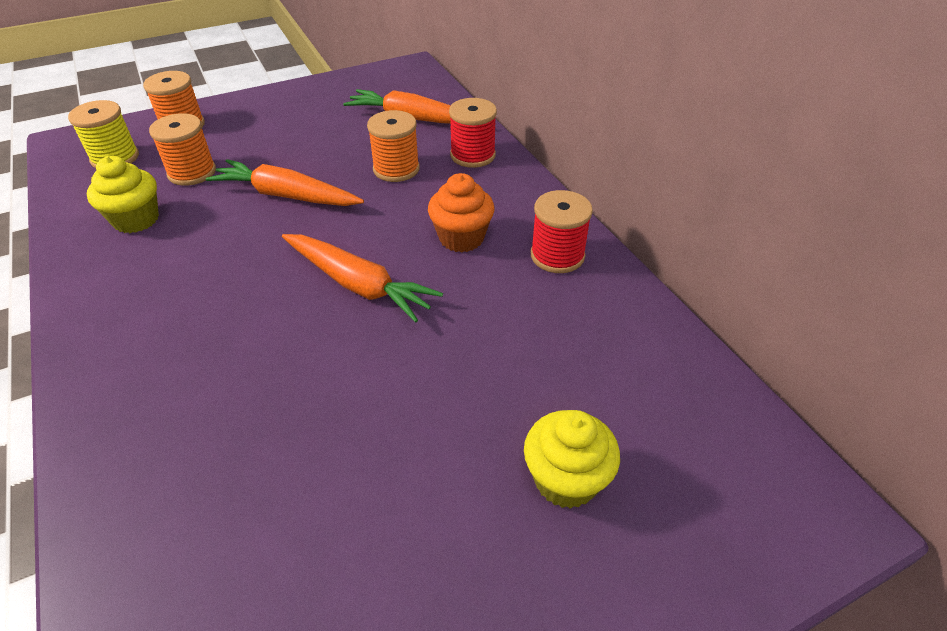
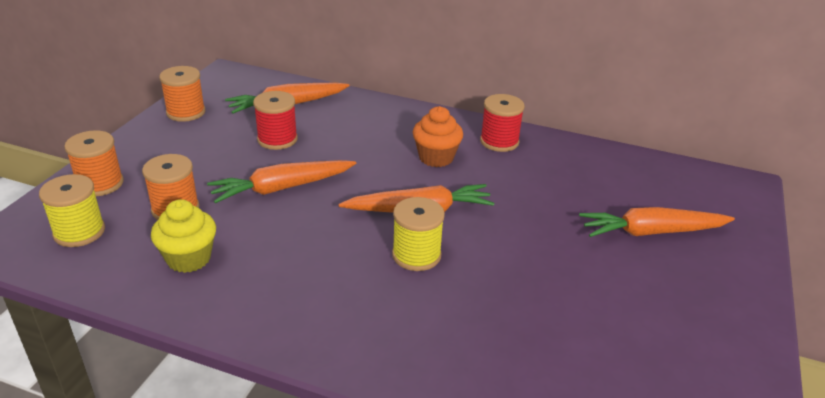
camera: 45 degrees left, 10 degrees down
orange spool [367,110,420,182] -> orange spool moved to [159,66,205,122]
red spool [449,98,497,168] -> red spool moved to [253,91,298,150]
yellow cupcake [524,410,620,509] -> orange carrot [579,207,735,237]
none -> yellow spool [392,197,445,271]

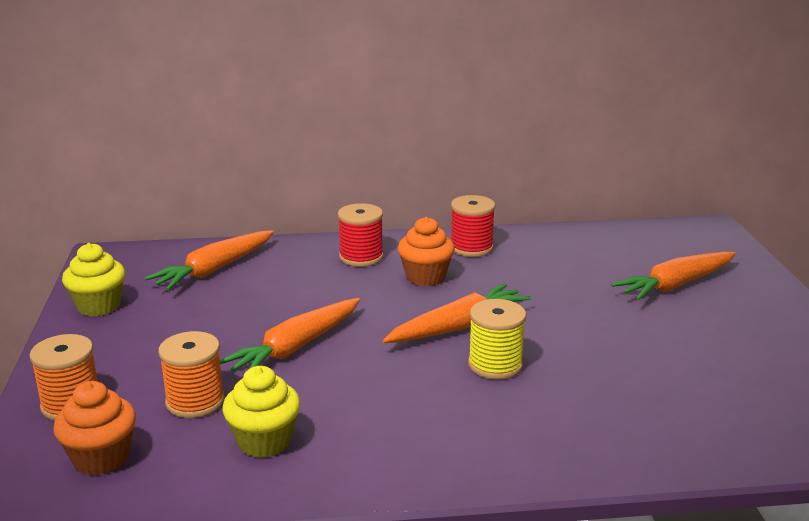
camera: 25 degrees left, 10 degrees down
yellow spool [39,174,105,247] -> orange cupcake [53,381,136,476]
orange spool [159,66,205,122] -> yellow cupcake [62,243,125,316]
red spool [253,91,298,150] -> red spool moved to [338,203,383,267]

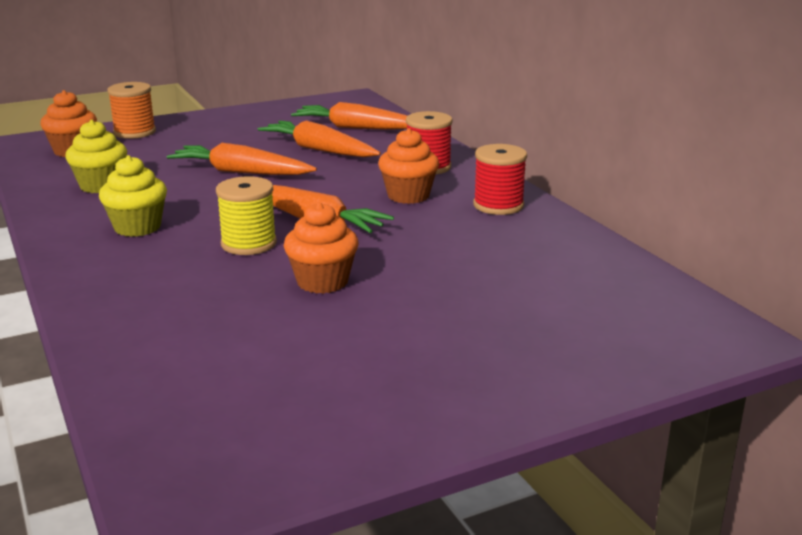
camera: 70 degrees right, 0 degrees up
yellow cupcake [62,243,125,316] -> yellow cupcake moved to [99,155,167,237]
orange spool [159,331,225,418] -> none
orange carrot [611,251,736,300] -> orange carrot moved to [258,121,381,157]
none -> orange cupcake [284,202,358,294]

